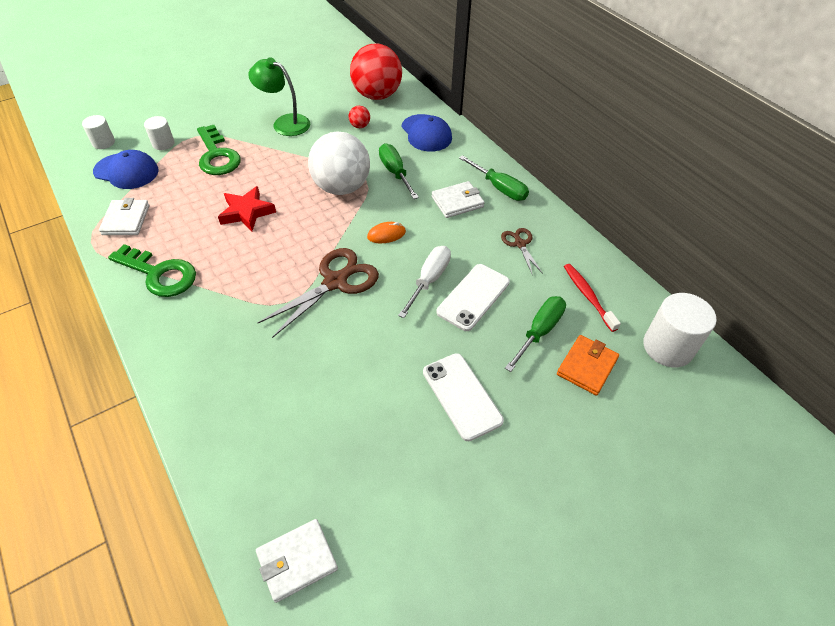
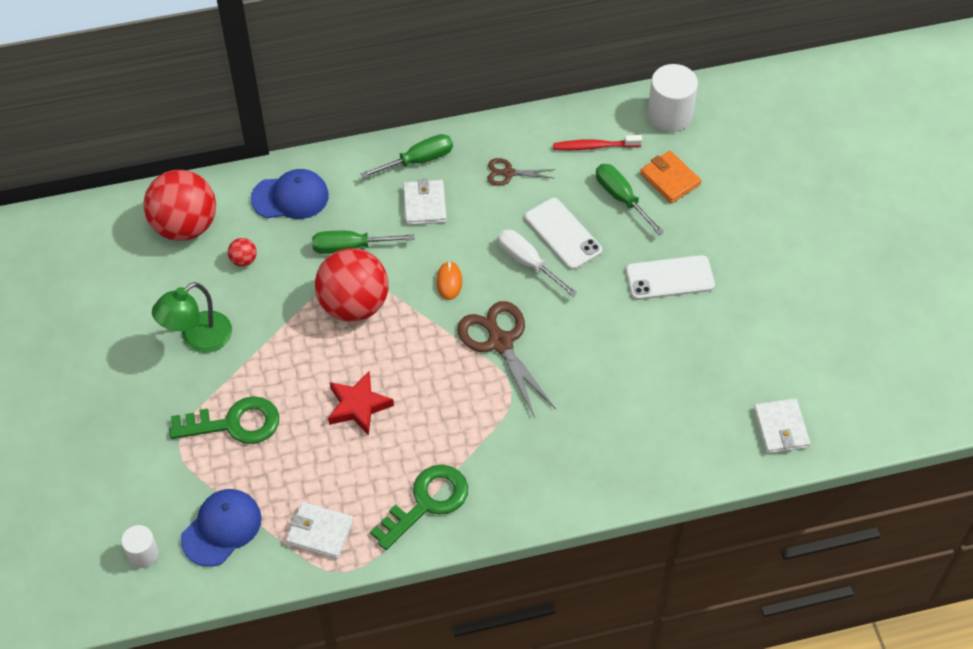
camera: 70 degrees left, 5 degrees up
white cylinder [144,116,175,150] -> none
white ball [308,132,370,195] -> red ball [315,248,389,322]

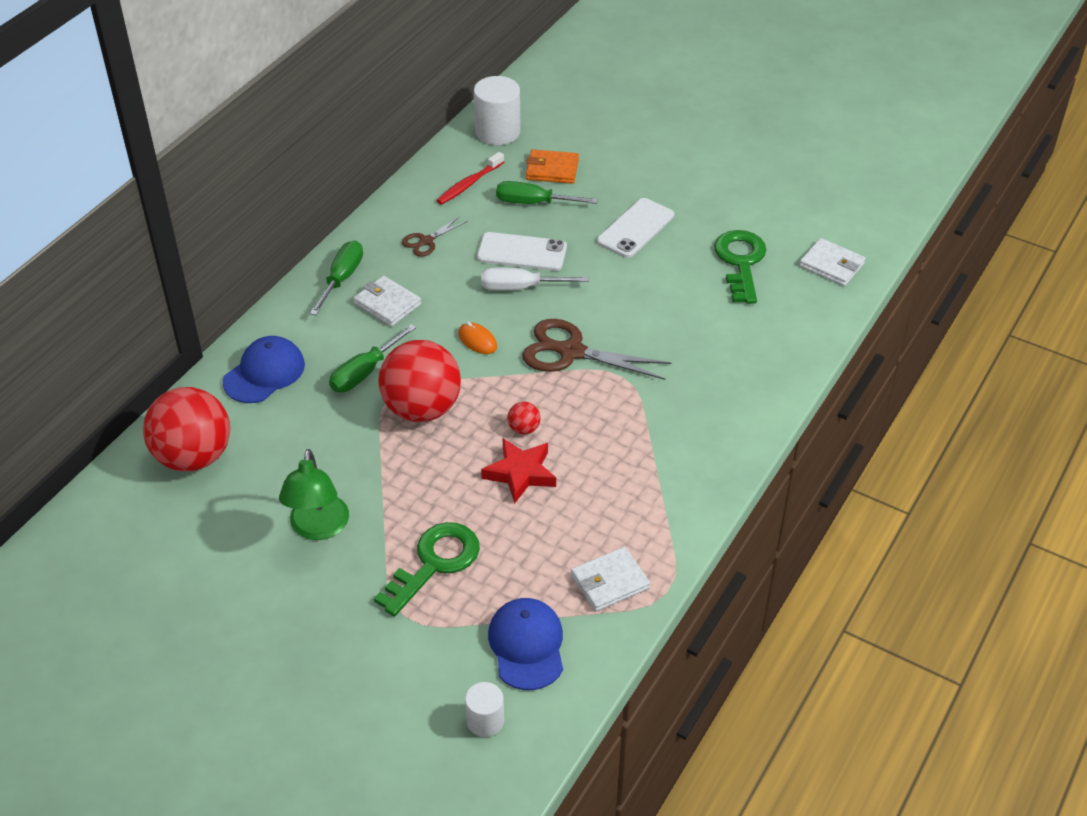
camera: 45 degrees left, 10 degrees down
red ball [228,238,257,267] -> red ball moved to [507,402,540,435]
green key [370,465,468,550] -> green key moved to [714,230,766,304]

